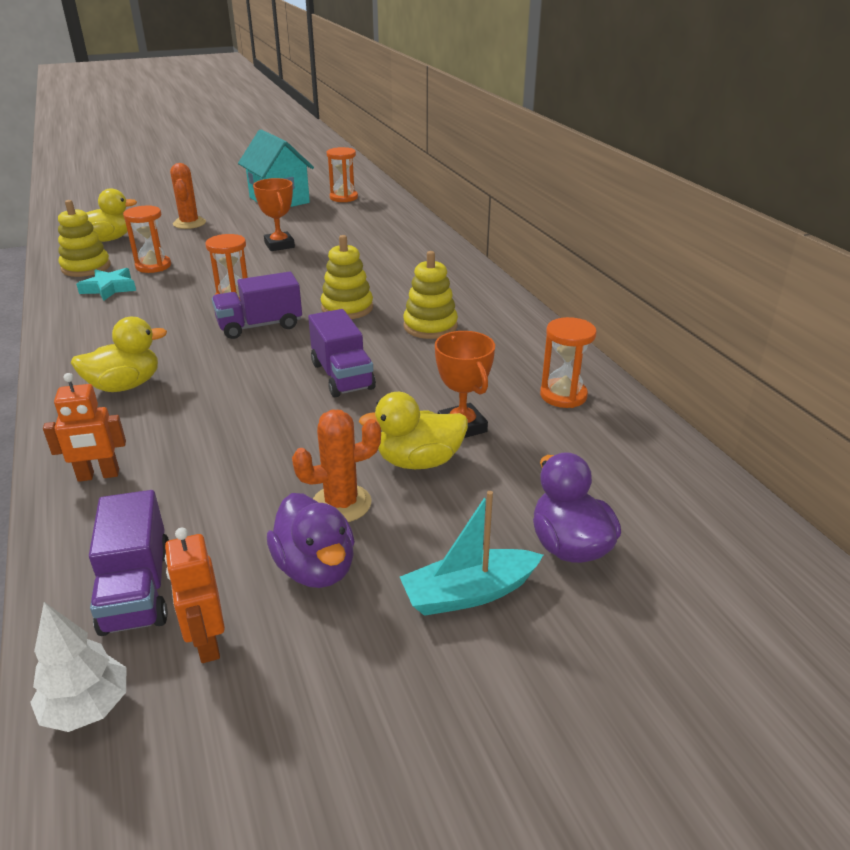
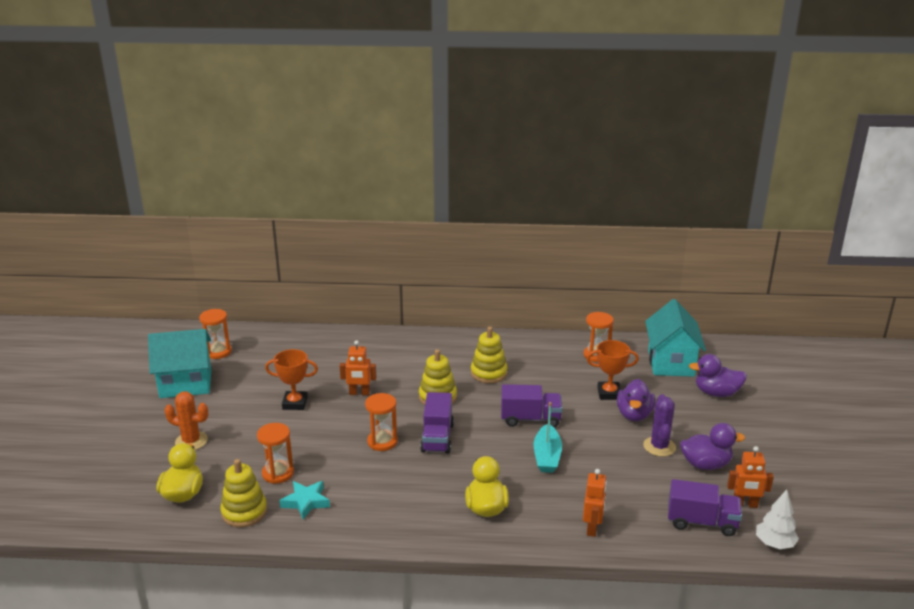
camera: 65 degrees left, 5 degrees down
orange cactus [292,410,381,522] -> purple cactus [643,394,676,457]
yellow duck [359,392,468,469] -> purple duck [617,379,655,421]
turquoise boat [400,491,543,616] -> turquoise boat moved to [533,402,562,473]
none -> orange robot [340,340,376,395]
none -> turquoise house [645,299,706,377]

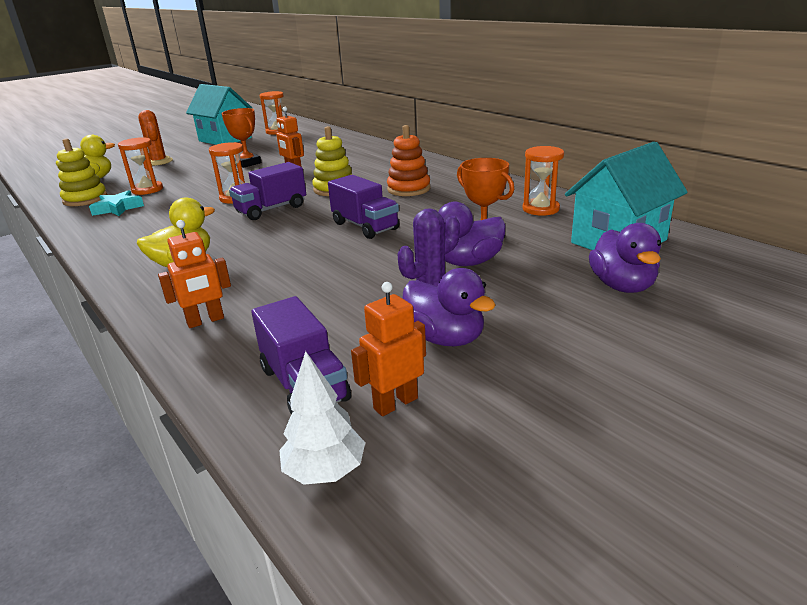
camera: 50 degrees right, 0 degrees up
yellow stacking toy [471,327,508,383] -> orange stacking toy [387,125,430,196]
turquoise boat [533,402,562,473] -> none
purple duck [689,354,747,397] -> purple duck turned 150 degrees counterclockwise [589,223,661,293]
orange robot [727,446,774,508] -> orange robot turned 90 degrees clockwise [351,282,426,416]

